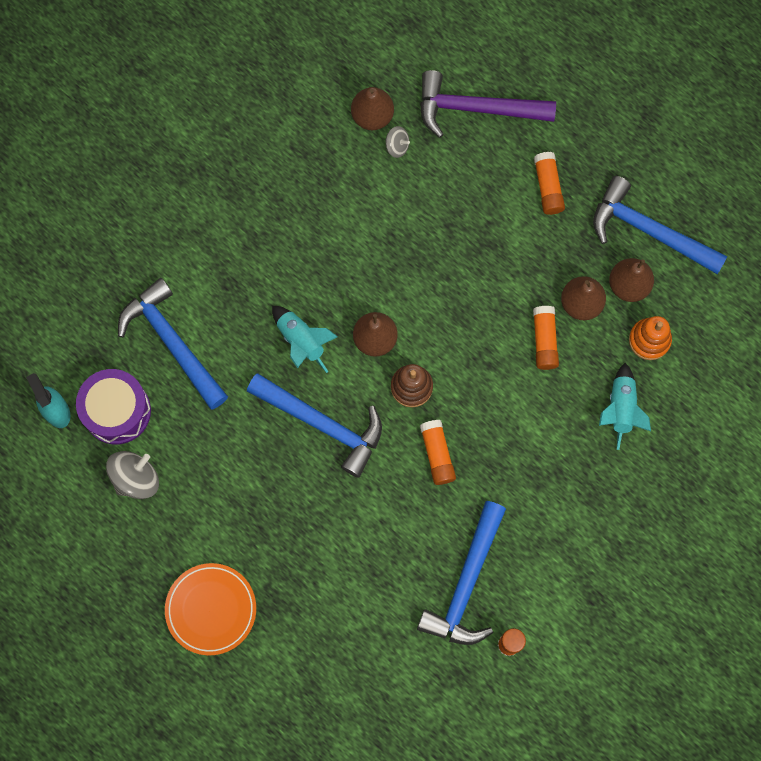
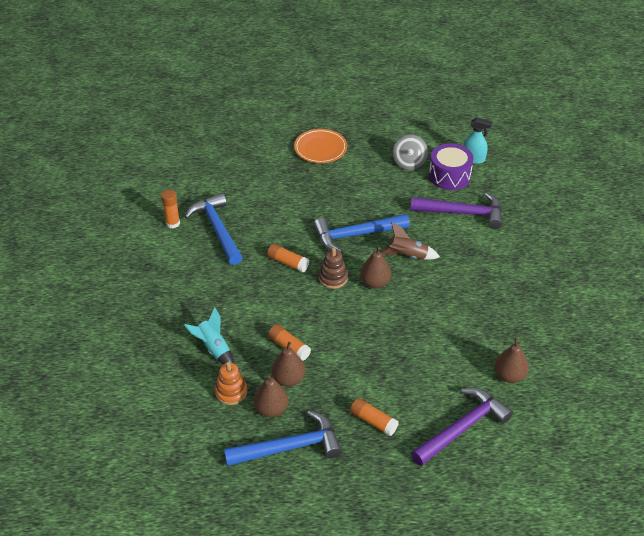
camera: 135 degrees right, 30 degrees down
blue hammer [118,278,228,409] -> purple hammer [410,193,502,229]
turquoise rocket [272,306,338,373] -> brown rocket [381,222,440,260]
grey spinning top [385,126,410,158] -> none

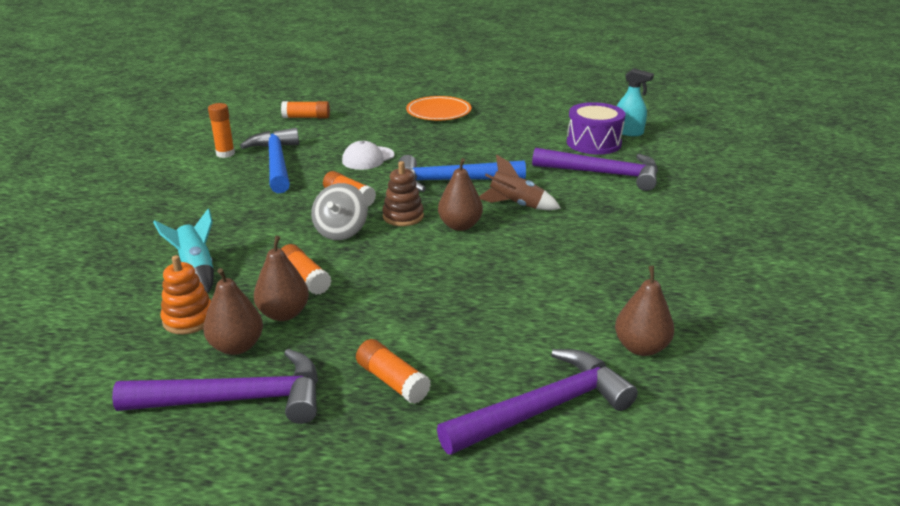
camera: 10 degrees right, 15 degrees down
blue hammer [224,411,342,466] -> purple hammer [112,349,318,424]
grey spinning top [393,134,428,170] -> grey spinning top moved to [311,183,368,240]
none -> orange glue stick [281,101,330,118]
none -> white cap [342,141,395,170]

